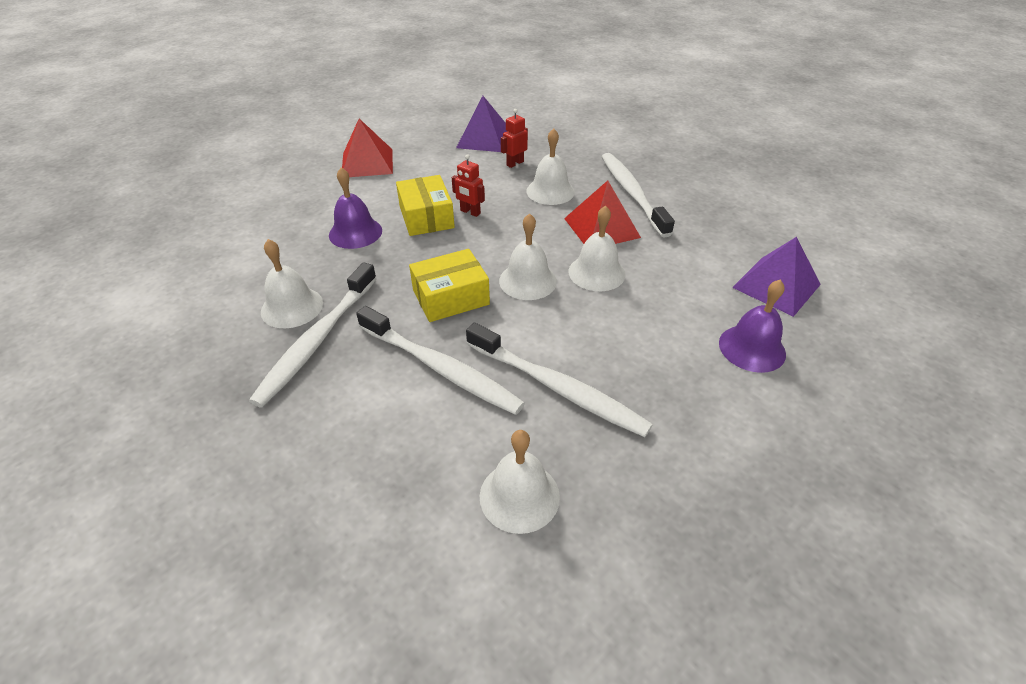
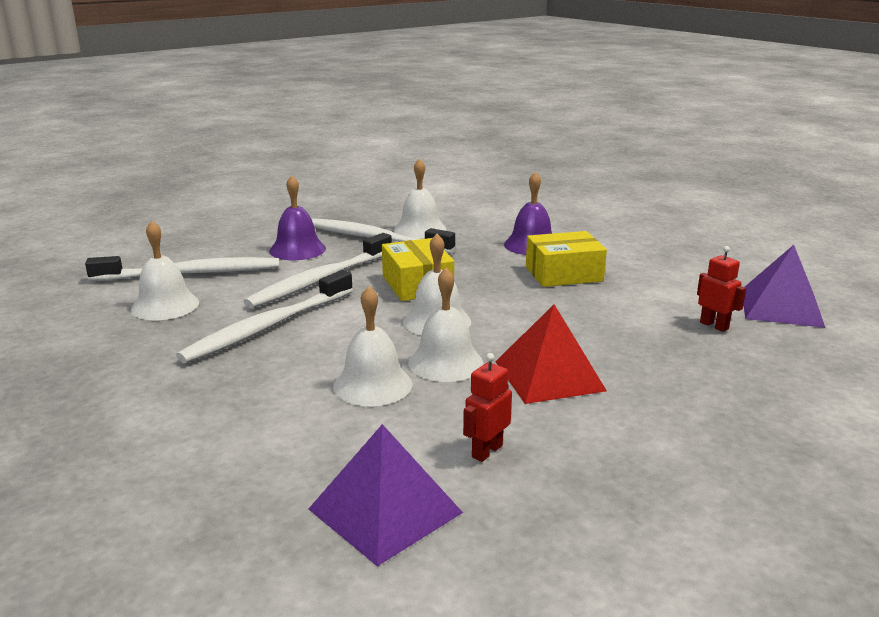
camera: 95 degrees right, 20 degrees down
red pyramid [342,119,393,177] -> none
red robot [452,154,485,217] -> red robot moved to [463,353,512,462]
white bell [526,128,575,205] -> white bell moved to [333,286,412,406]
white toothbrush [602,153,675,237] -> white toothbrush moved to [85,256,279,281]
purple bell [719,280,786,373] -> purple bell moved to [269,175,326,260]

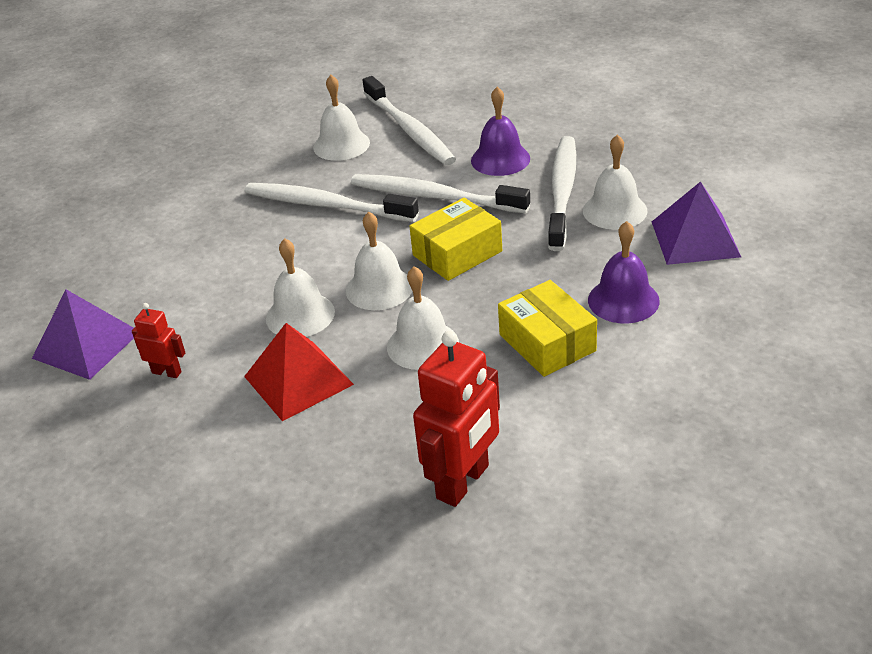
camera: 75 degrees right, 15 degrees up
white bell [333,286,412,406] -> white bell moved to [387,266,459,370]
red robot [697,246,746,332] -> red robot [413,331,500,507], size x1.93
purple pyramid [743,245,825,328] -> purple pyramid moved to [652,181,741,265]

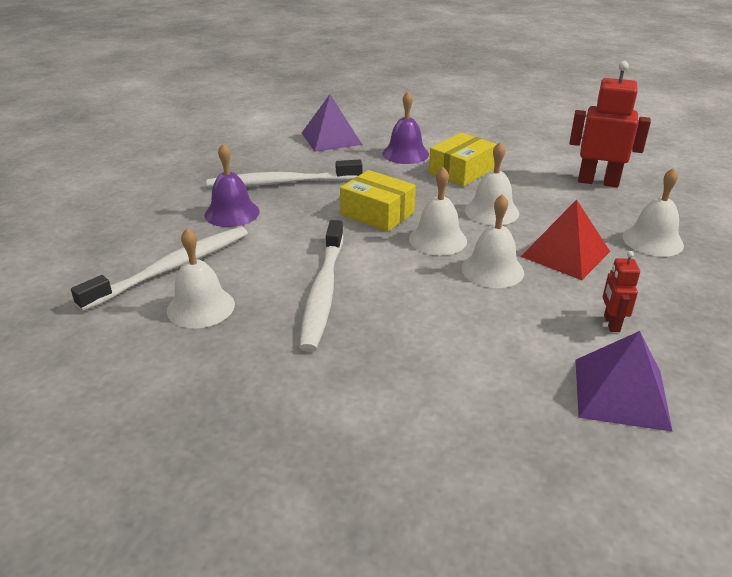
camera: 110 degrees left, 5 degrees down
white toothbrush [351,174,530,213] -> none
white bell [583,134,648,230] -> white bell moved to [623,168,684,257]

